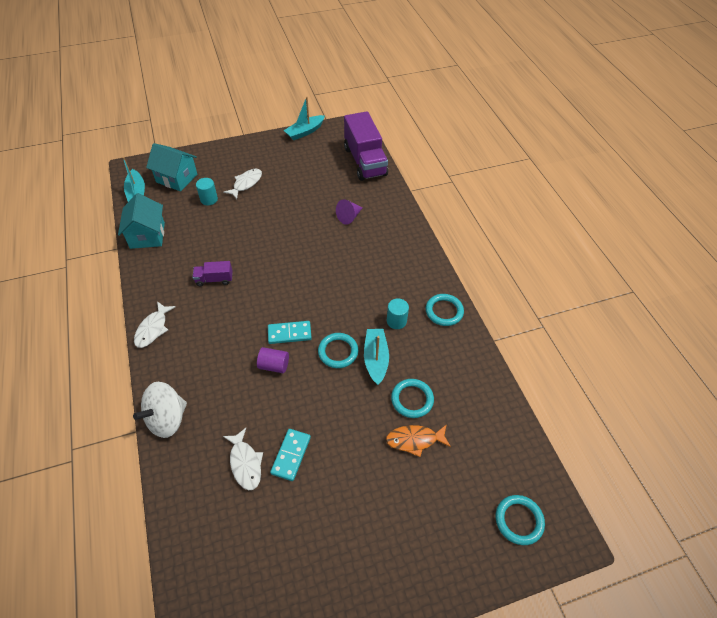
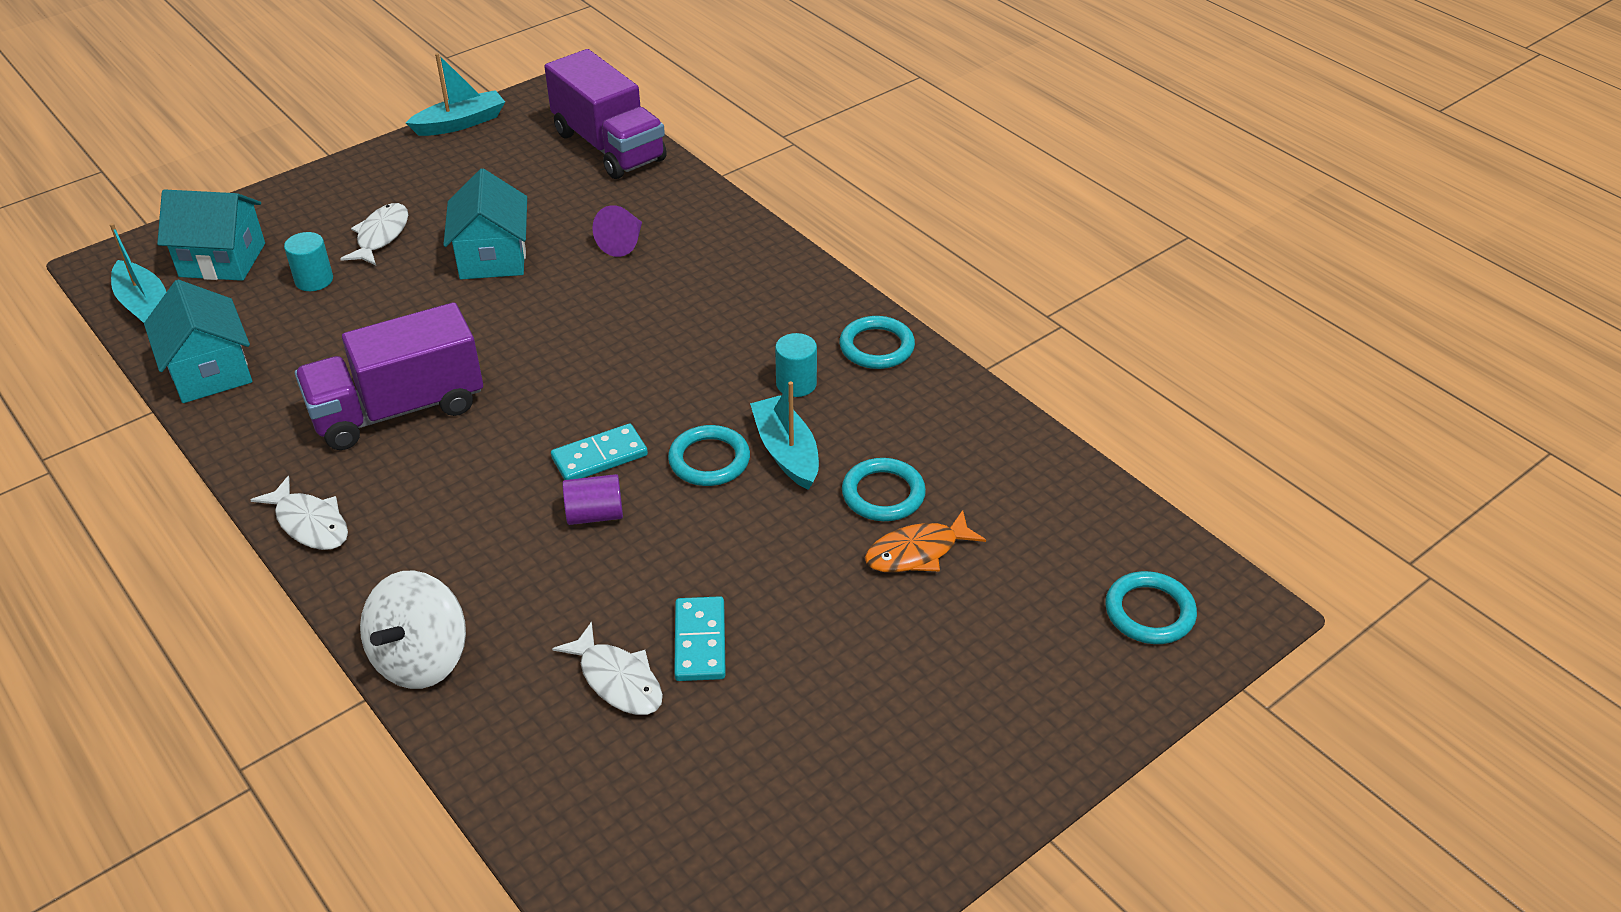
camera: 20 degrees left, 10 degrees down
white fish [134,301,176,348] -> white fish turned 45 degrees counterclockwise [250,476,348,550]
purple truck [192,261,233,286] -> purple truck [295,302,483,450], size x2.11
turquoise boat [284,96,325,140] -> turquoise boat turned 150 degrees counterclockwise [406,53,505,136]
none -> turquoise house [443,168,527,279]

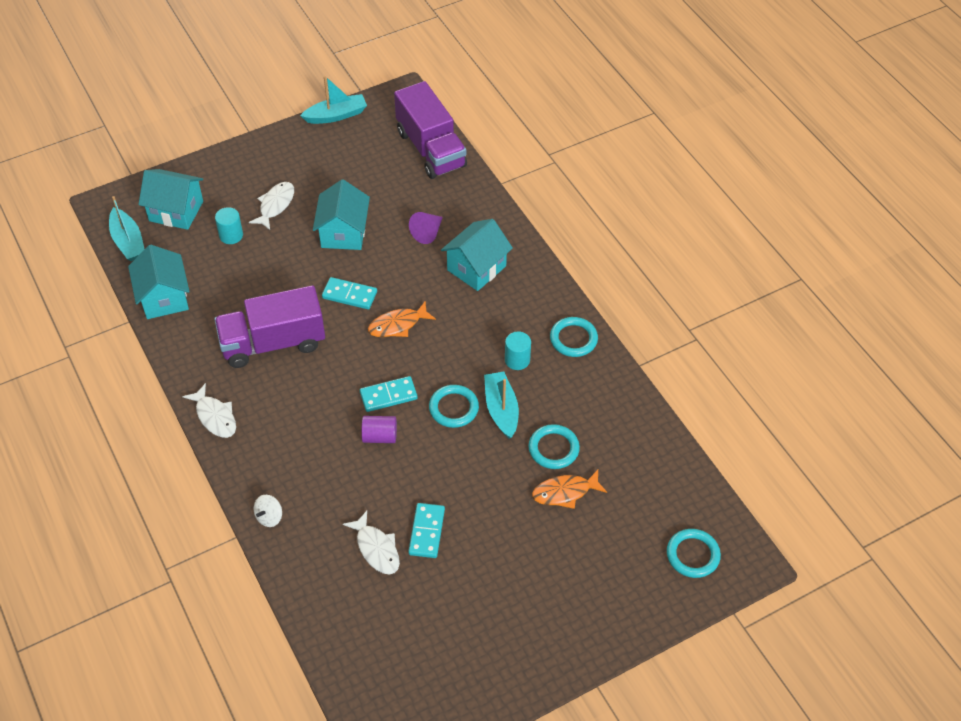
camera: 10 degrees right, 10 degrees up
white spinning top [360,570,466,689] -> white spinning top [254,495,282,527], size x0.50
none -> turquoise domino [322,277,377,309]
none -> orange fish [368,301,436,337]
none -> turquoise house [441,219,513,291]

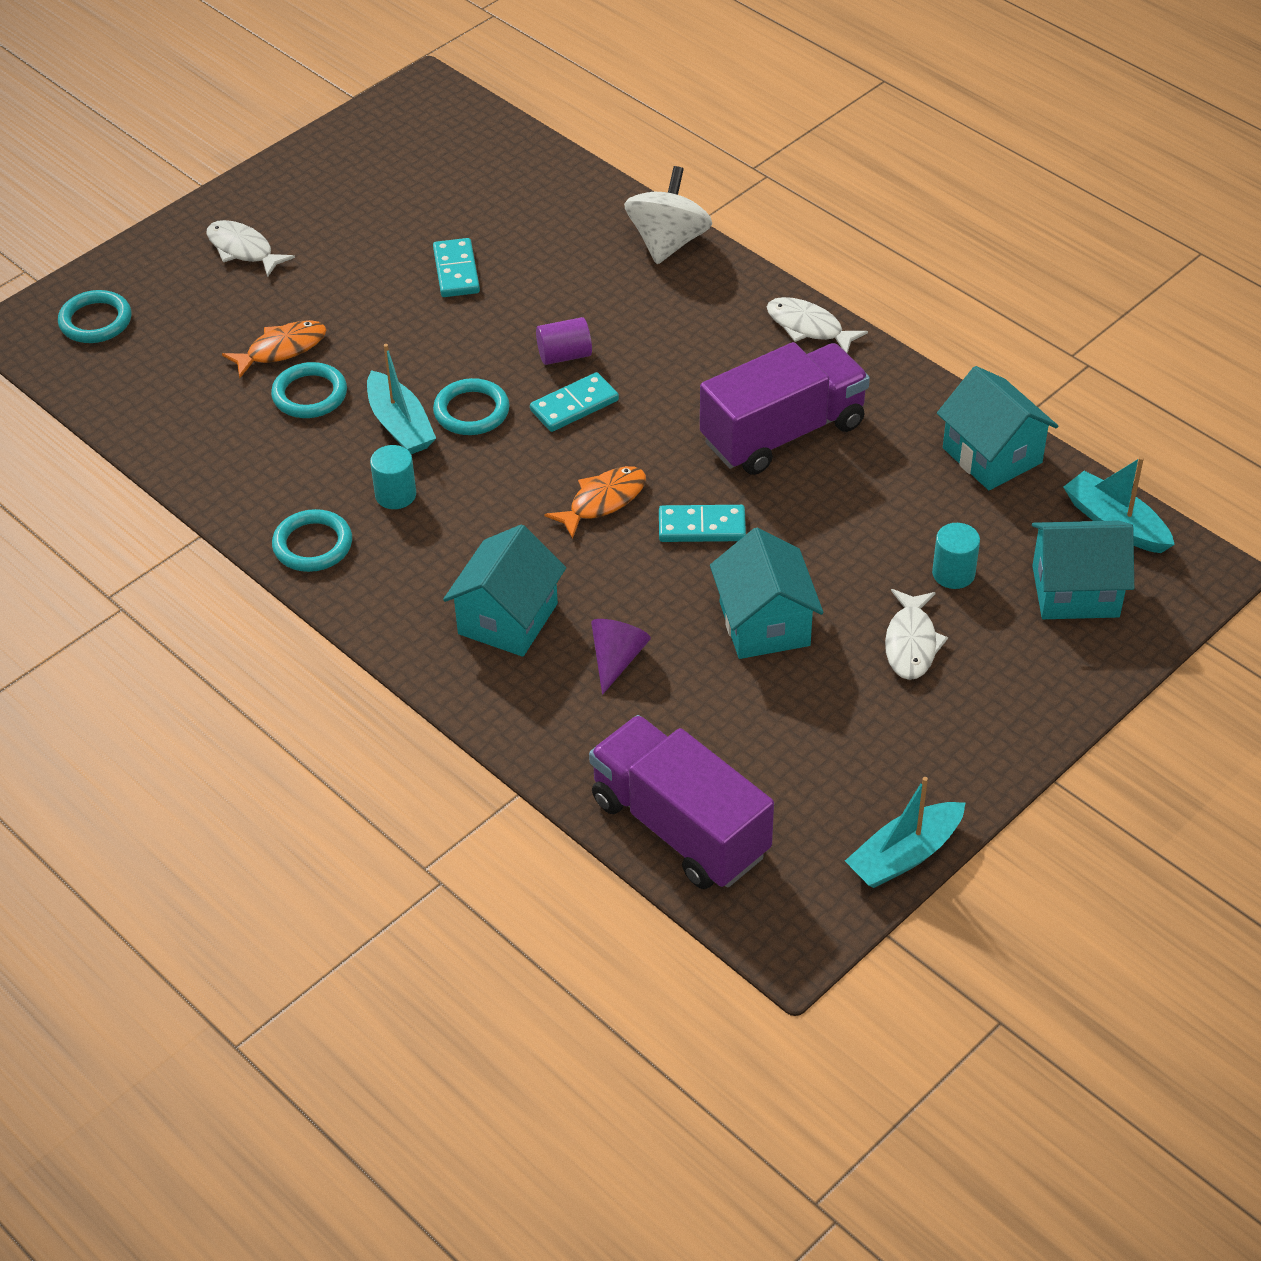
camera: 165 degrees right, 5 degrees down
white spinning top [254,495,282,527] -> white spinning top [624,166,712,264], size x2.00
white fish [343,511,400,575] -> white fish moved to [207,220,295,277]

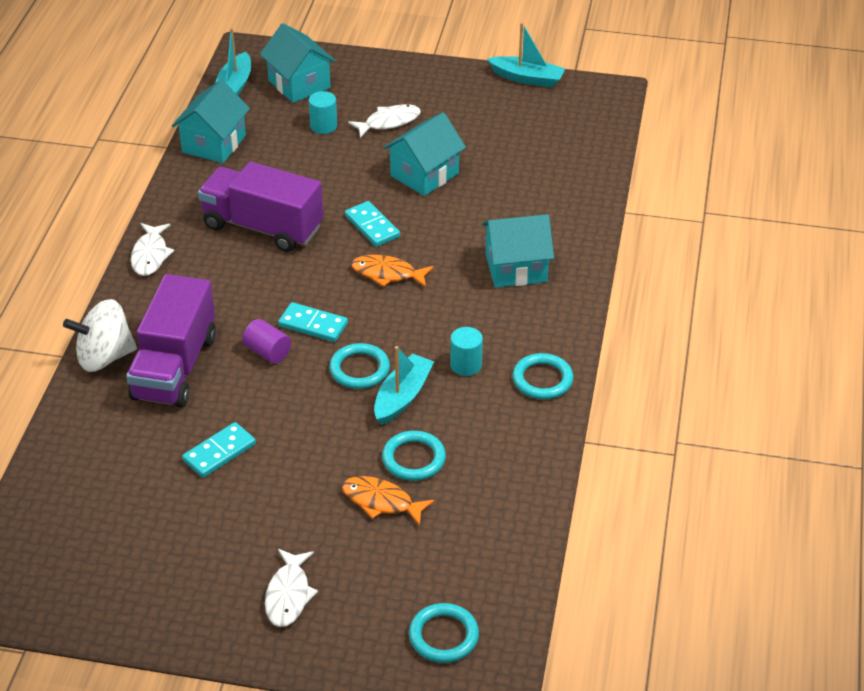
camera: 125 degrees left, 5 degrees down
purple truck [589,715,774,889] -> purple truck moved to [126,274,216,408]
purple cone [591,619,651,695] -> none

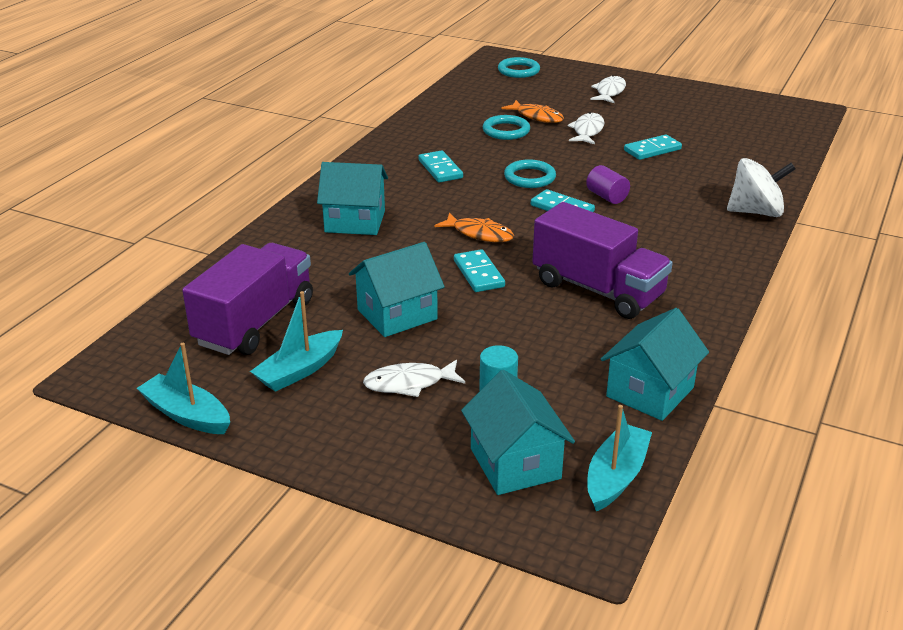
camera: 165 degrees left, 10 degrees down
purple truck [126,274,216,408] -> purple truck moved to [182,243,313,355]
white fish [131,223,174,276] -> white fish moved to [567,112,604,144]
turquoise boat [374,346,434,425] -> turquoise boat moved to [250,291,343,392]
turquoise cylinder [450,327,483,376] -> turquoise domino [418,150,463,182]
turquoise ring [512,353,574,399] -> none

